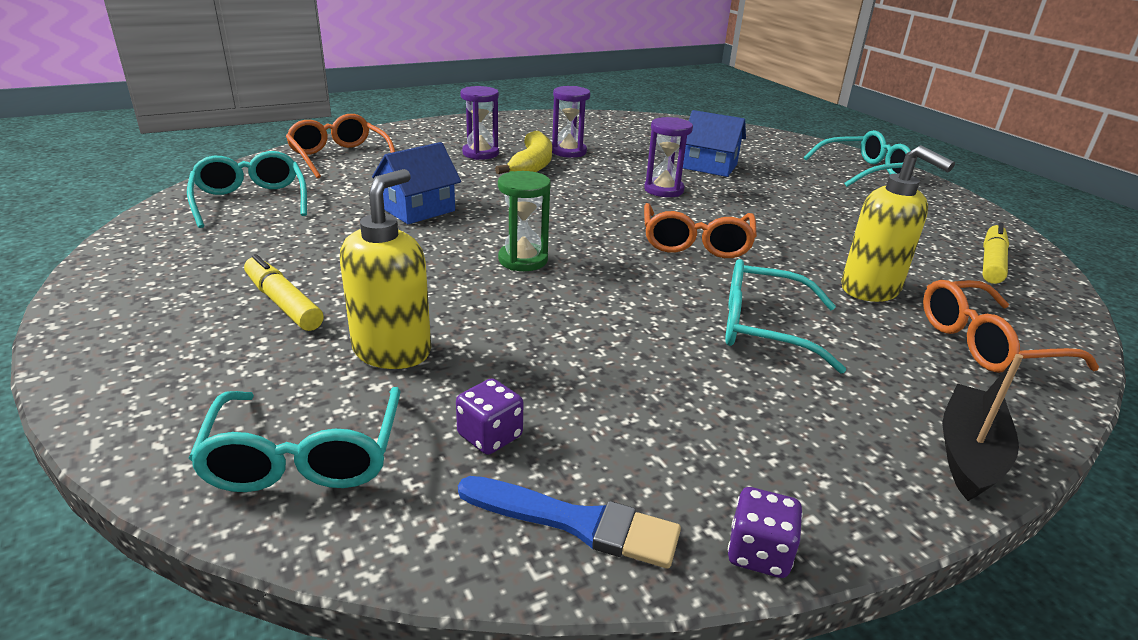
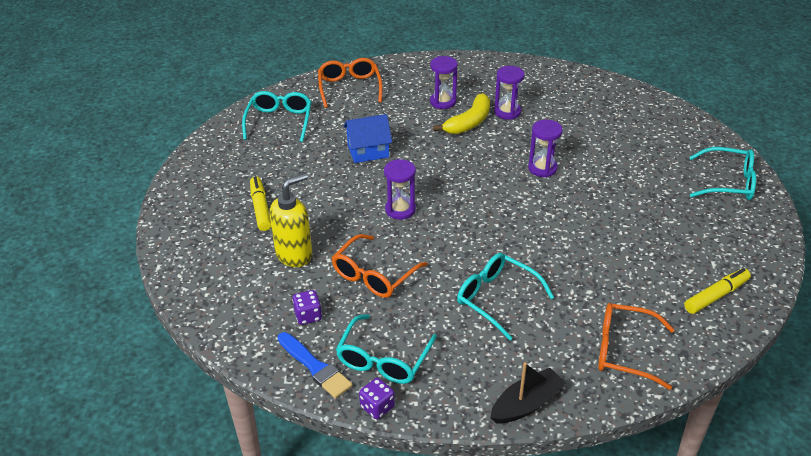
camera: 30 degrees right, 10 degrees up
turquoise glasses [188,387,401,492] -> turquoise glasses moved to [336,314,437,384]
green hourglass [498,171,551,271] -> purple hourglass [384,159,416,220]
orange glasses [644,203,757,258] -> orange glasses moved to [332,234,428,298]
blue house [683,110,746,177] -> none
yellow soap dispenser [841,145,955,302] -> none

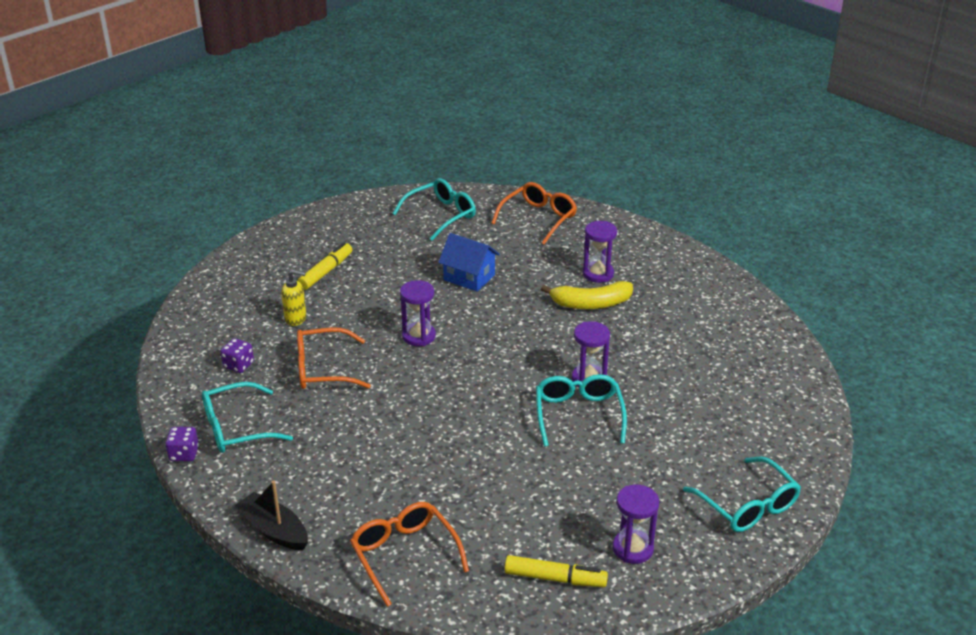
camera: 45 degrees right, 5 degrees down
yellow soap dispenser [269,173,312,267] -> yellow soap dispenser [281,270,306,326], size x0.62
blue brush [278,332,352,398] -> none
turquoise glasses [457,253,554,340] -> turquoise glasses moved to [536,374,627,447]
black boat [490,362,566,424] -> black boat turned 150 degrees counterclockwise [234,481,308,551]
purple hourglass [494,66,525,120] -> purple hourglass moved to [613,484,659,564]

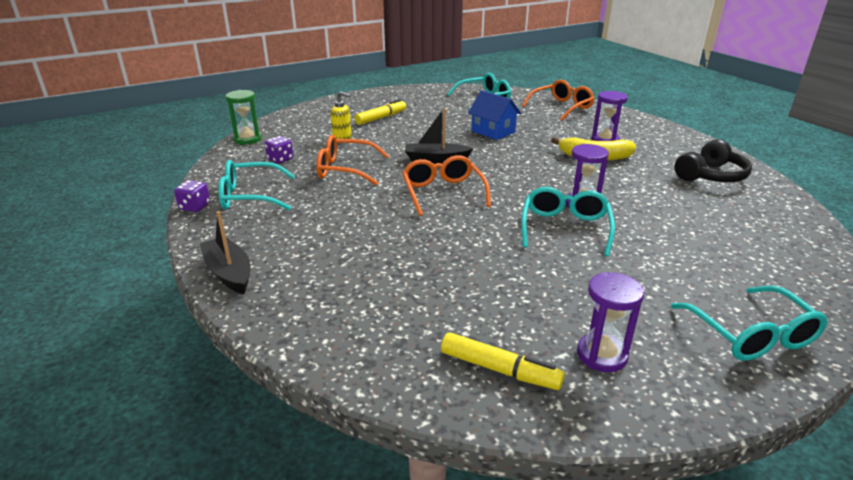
camera: 15 degrees right, 5 degrees down
orange glasses [350,502,469,607] -> orange glasses moved to [402,155,491,216]
purple hourglass [400,280,436,346] -> black boat [405,108,474,163]
none -> green hourglass [225,90,262,145]
none -> black headphones [674,139,752,182]

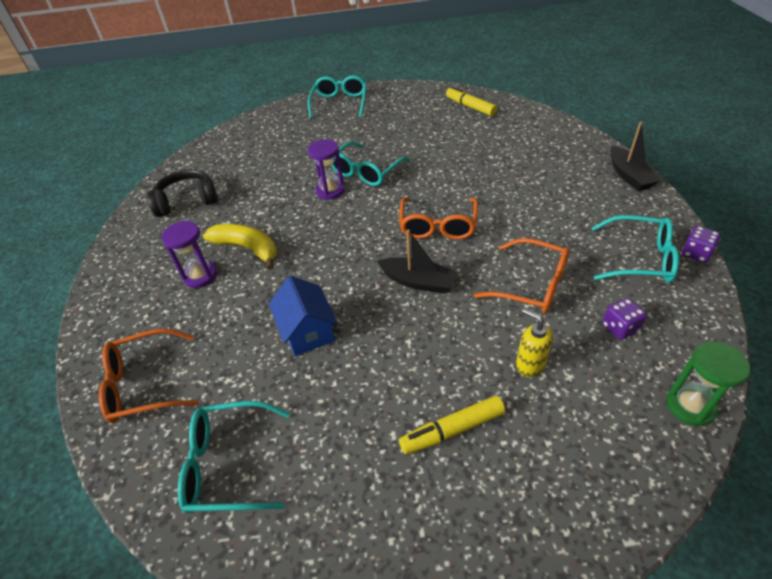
camera: 155 degrees left, 15 degrees up
purple hourglass [577,272,644,372] -> none

